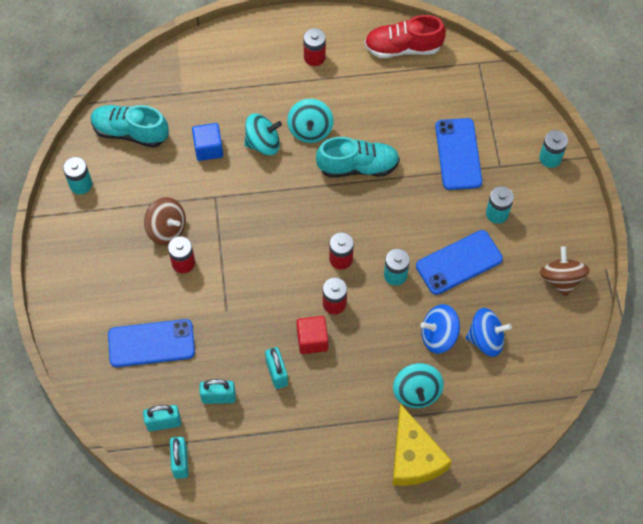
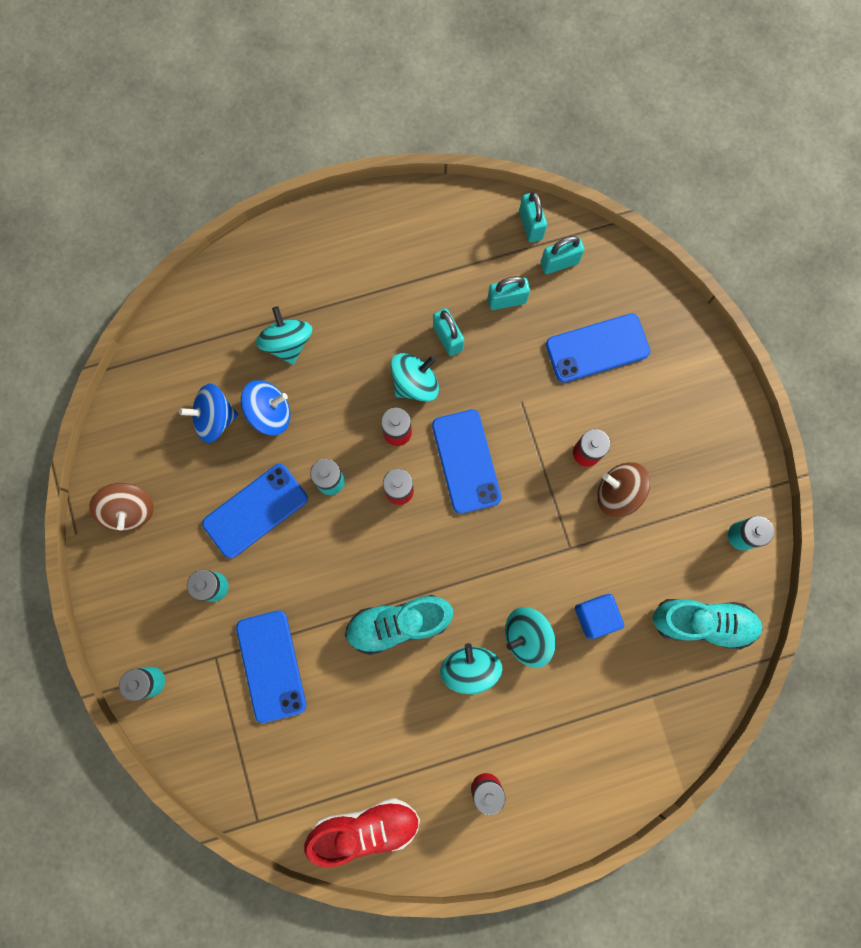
camera: 170 degrees right, 15 degrees up
red cube [296,316,328,354] -> turquoise spinning top [391,353,439,402]
yellow cheese [392,404,452,486] -> none
none -> blue phone [432,410,501,514]

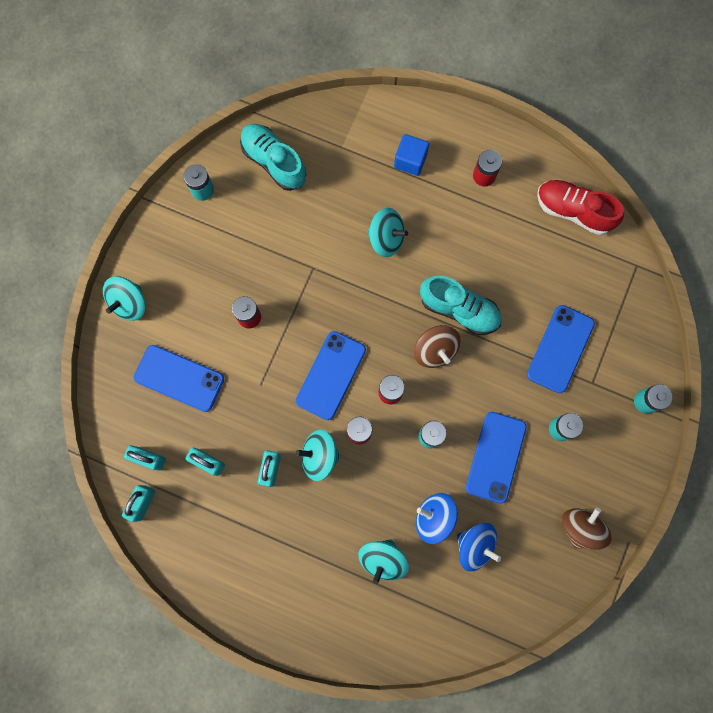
camera: 140 degrees left, 0 degrees up
blue phone [202,464,308,558] -> blue phone turned 75 degrees counterclockwise [466,412,527,504]
turquoise spinning top [440,643,502,695] -> turquoise spinning top moved to [103,276,146,321]
blue cube [575,594,624,639] -> blue cube moved to [394,134,429,176]
brown spinning top [597,462,650,517] -> brown spinning top moved to [414,325,460,368]

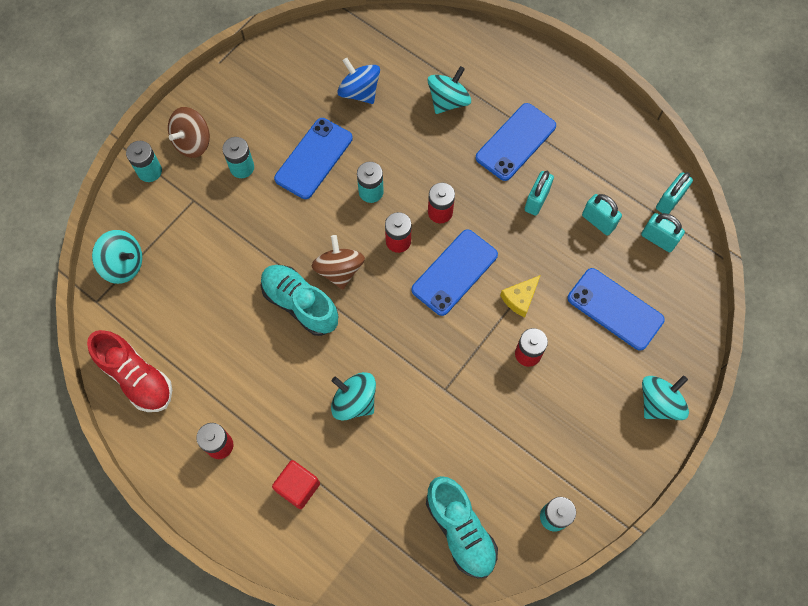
camera: 165 degrees left, 10 degrees down
turquoise spinning top [296,429,341,481] -> turquoise spinning top moved to [92,230,142,284]
blue cube [394,134,429,176] -> red cube [272,460,320,509]
blue spinning top [416,493,458,544] -> none
blue phone [527,305,595,393] -> blue phone moved to [475,103,556,181]
brown spinning top [562,508,611,550] -> brown spinning top moved to [168,107,210,158]
none -> yellow cheese [500,275,541,317]

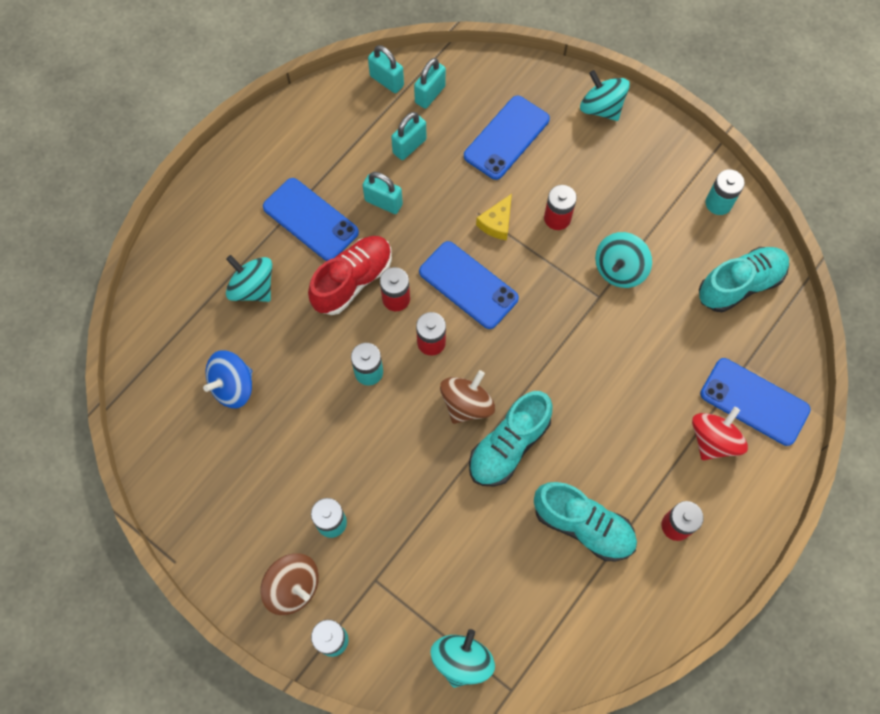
camera: 90 degrees left, 0 degrees up
red shoe [87,330,172,412] -> red shoe moved to [308,236,392,315]
red cube [272,460,320,509] -> red spinning top [692,407,748,460]
blue phone [274,118,353,199] -> blue phone moved to [700,358,811,446]
brown spinning top [311,235,365,290] -> brown spinning top turned 135 degrees clockwise [440,370,495,424]
turquoise spinning top [331,372,376,421] -> turquoise spinning top moved to [595,232,652,288]
yellow cheese [500,275,541,317] -> yellow cheese turned 75 degrees clockwise [476,194,512,240]
none -> turquoise shoe [534,482,637,561]

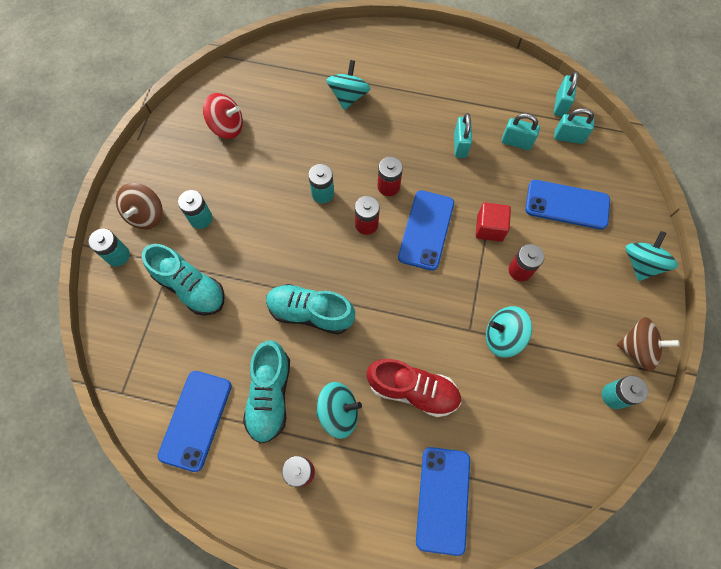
camera: 65 degrees right, 0 degrees up
blue spinning top [203,350,252,408] -> none
blue phone [263,178,359,261] -> blue phone moved to [158,371,232,472]
red shoe [308,236,392,315] -> red shoe moved to [367,359,461,417]
turquoise spinning top [430,629,495,688] -> turquoise spinning top moved to [316,382,362,439]
brown spinning top [440,370,495,424] -> brown spinning top moved to [617,317,680,371]
yellow cheese [476,194,512,240] -> red cube [476,202,511,242]
red spinning top [692,407,748,460] -> red spinning top moved to [203,93,243,139]
turquoise shoe [699,247,789,312] -> turquoise shoe moved to [142,244,225,316]

